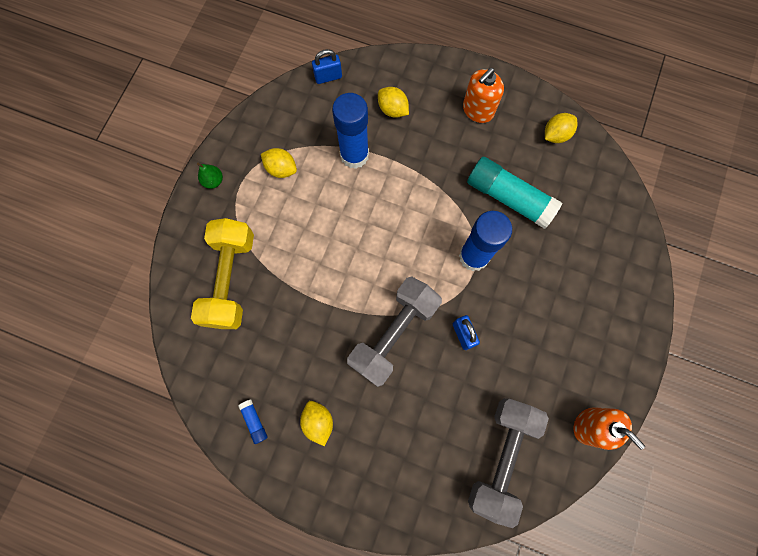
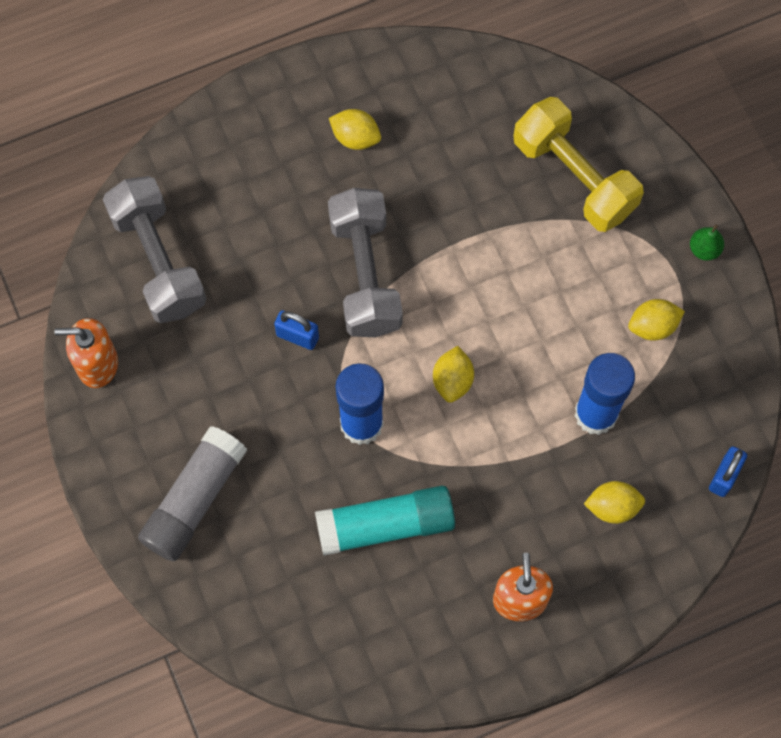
camera: 135 degrees right, 5 degrees down
blue glue stick [238,399,268,444] -> none
yellow lemon [545,113,577,143] -> yellow lemon moved to [433,346,474,403]
none -> grey glue stick [138,426,247,562]

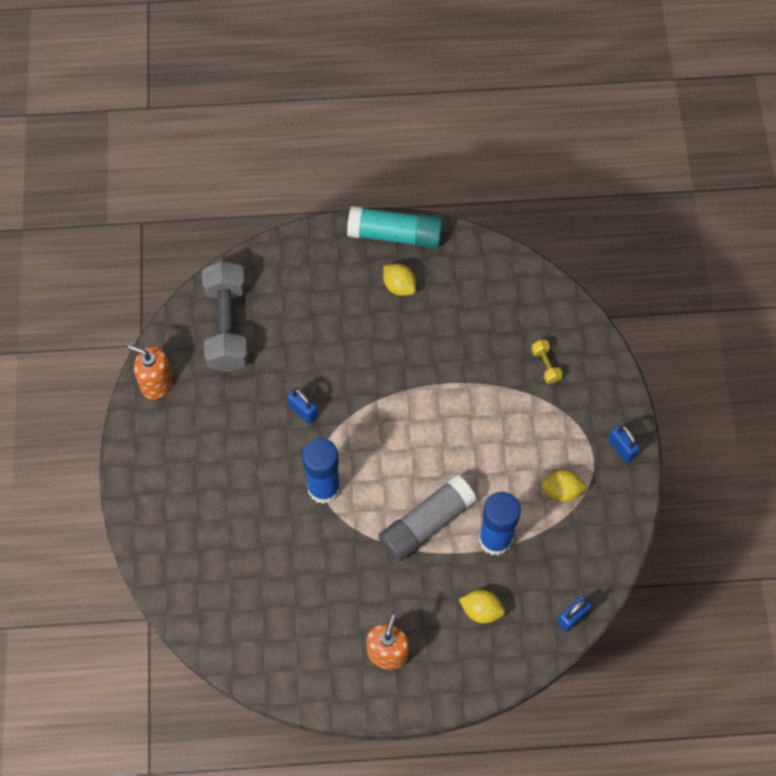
camera: 20 degrees right, 5 degrees down
grey glue stick [138,426,247,562] -> grey glue stick moved to [378,475,477,562]
turquoise glue stick [315,486,455,556] -> turquoise glue stick moved to [347,206,443,249]
grey dumbbell [328,188,403,337] -> none
yellow lemon [433,346,474,403] -> none
yellow dumbbell [514,97,644,232] -> yellow dumbbell [531,340,563,384], size x0.40
green pear [690,224,724,261] -> blue padlock [608,424,640,463]

